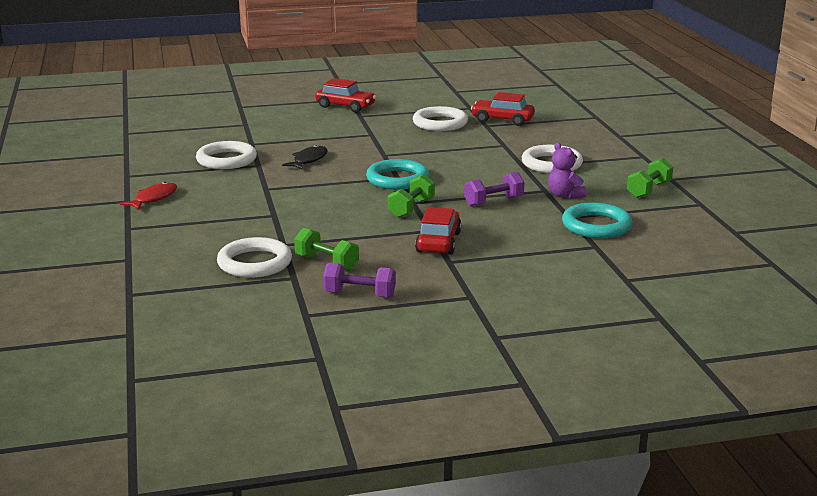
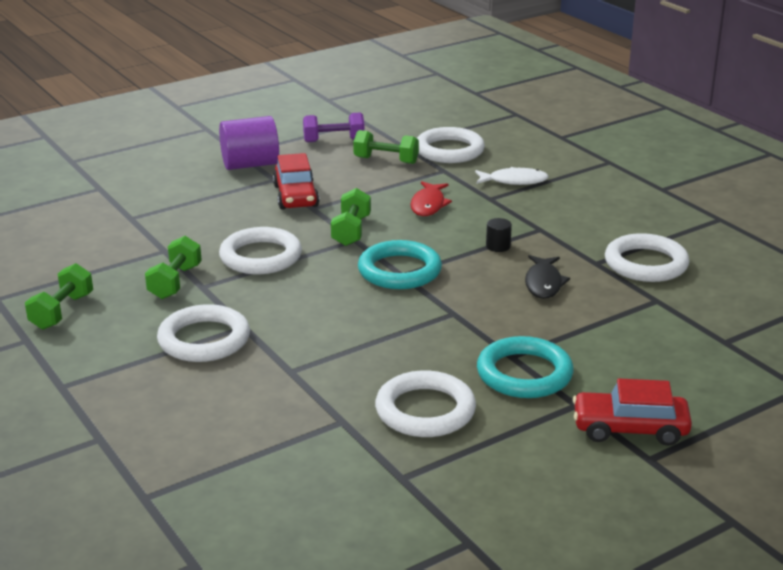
camera: 160 degrees right, 5 degrees up
red fish [120,182,177,210] -> red fish moved to [410,181,452,216]
purple dumbbell [464,172,524,207] -> white ring [219,227,302,274]
red car [471,92,535,126] -> none
purple teddy bear [548,142,587,199] -> green dumbbell [145,236,202,299]
turquoise ring [562,202,632,238] -> turquoise ring moved to [477,336,574,398]
none -> purple cylinder [219,116,279,170]
none -> white fish [475,167,549,185]
none -> black cylinder [486,218,512,252]

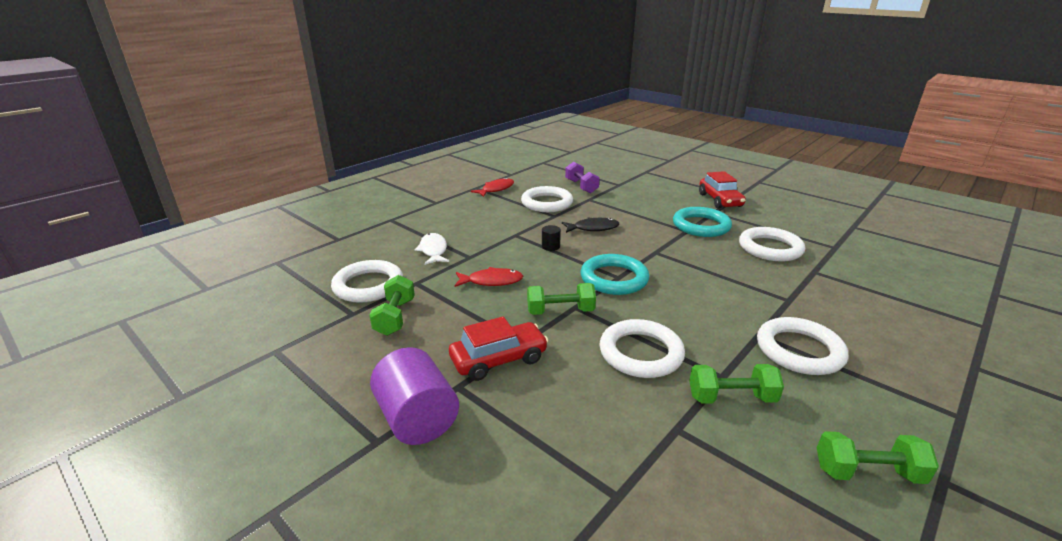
camera: 105 degrees left, 0 degrees up
purple dumbbell [303,112,365,142] -> purple dumbbell moved to [565,162,600,193]
none -> red fish [471,178,514,197]

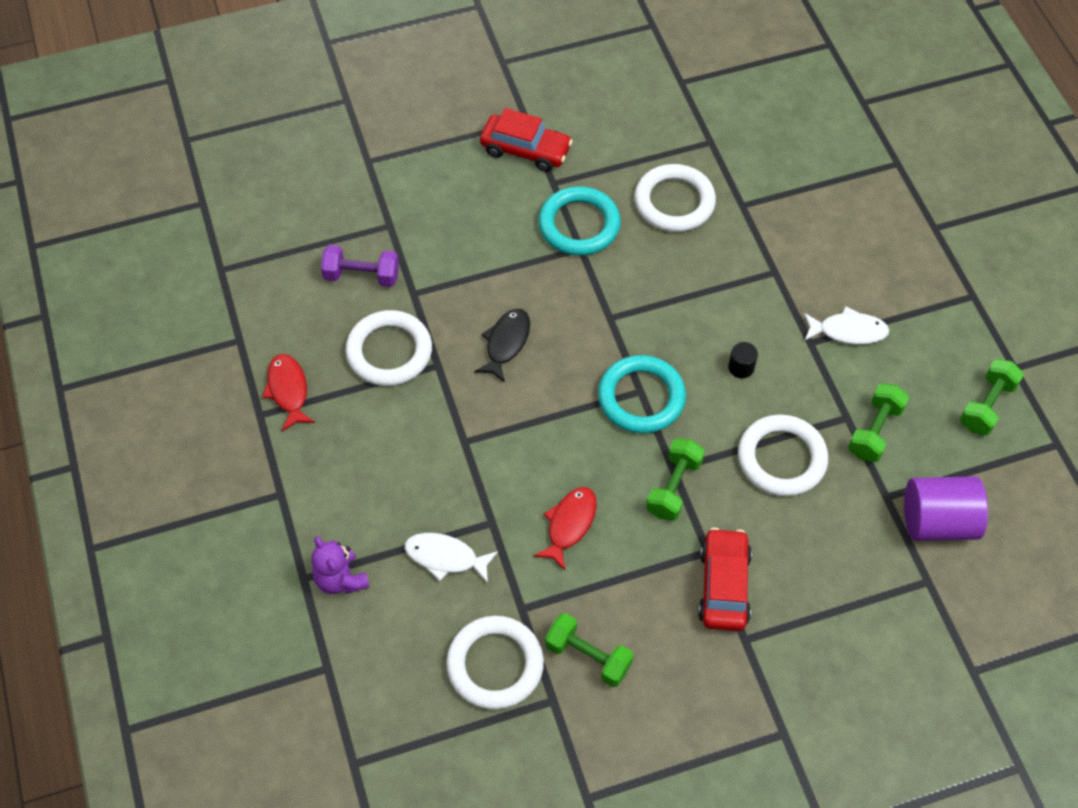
camera: 60 degrees left, 30 degrees up
purple cylinder [370,347,459,445] -> purple cylinder moved to [904,476,988,541]
black cylinder [542,225,561,251] -> black cylinder moved to [728,342,758,378]
white ring [757,317,848,375] -> white fish [804,307,890,344]
none -> purple teddy bear [312,536,369,594]

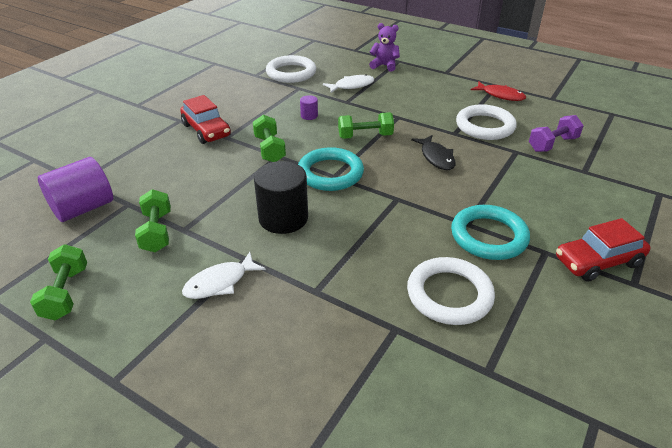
camera: 140 degrees right, 20 degrees down
red fish [533,487,597,570] -> purple cylinder [300,95,318,120]
green dumbbell [545,613,634,687] -> green dumbbell moved to [338,112,394,139]
black cylinder [728,342,758,378] -> black cylinder [254,161,308,234], size x2.22
white ring [738,414,828,496] -> none

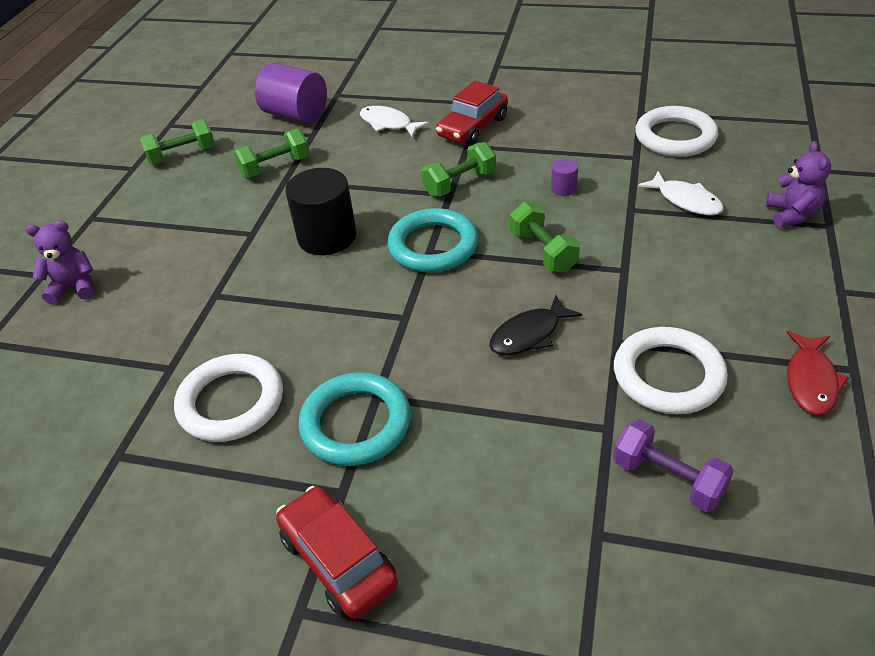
camera: 75 degrees right, 5 degrees up
white fish [182,252,266,299] -> white fish moved to [360,106,429,137]
none -> purple teddy bear [26,221,94,304]

